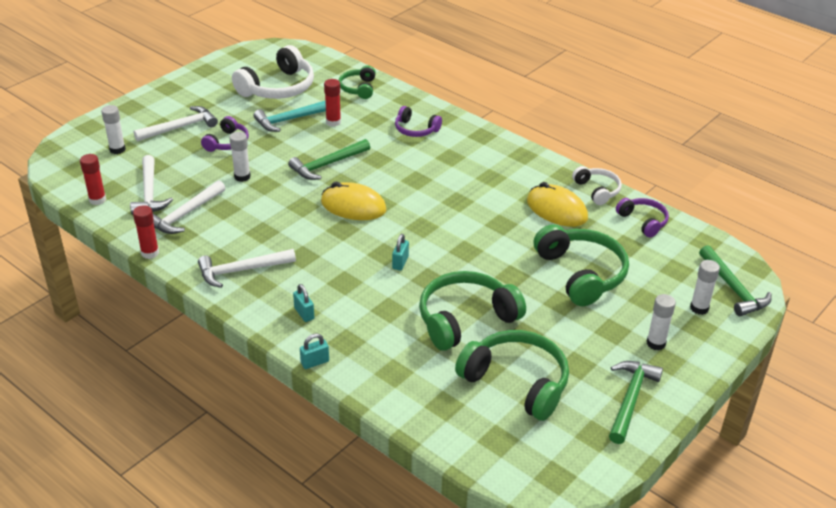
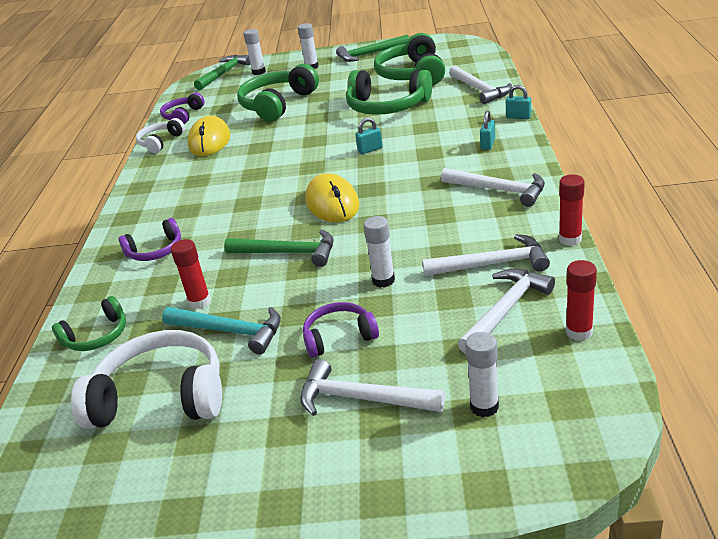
camera: 125 degrees left, 5 degrees down
purple headphones [395,106,442,137] -> purple headphones turned 75 degrees clockwise [119,218,181,261]
none -> white hammer [449,66,512,104]

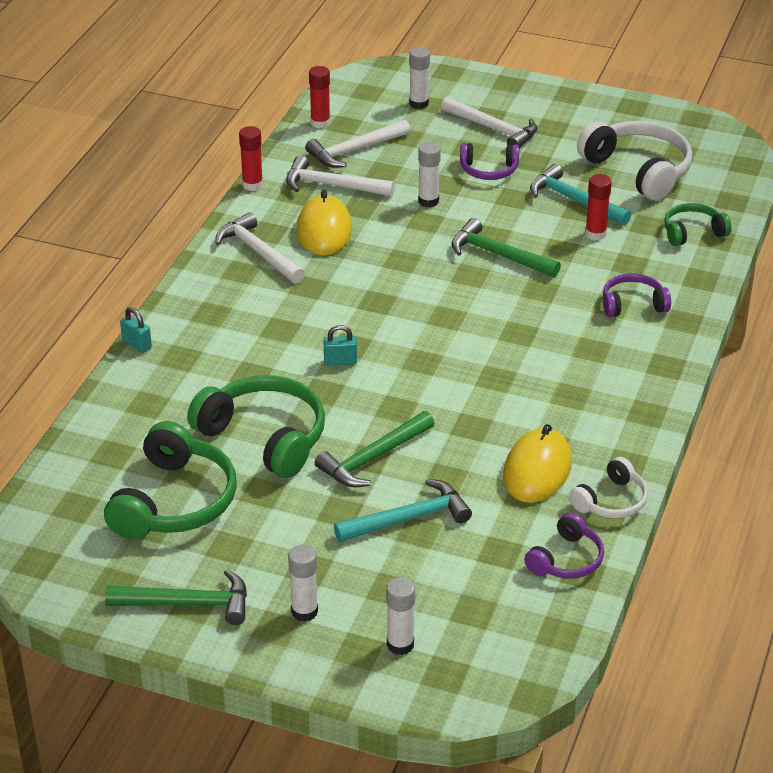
camera: 165 degrees left, 5 degrees up
white headphones [71,330,222,429] -> white headphones turned 150 degrees counterclockwise [577,121,692,201]
green hammer [194,55,250,90] -> green hammer moved to [315,411,435,487]
green headphones [237,64,319,121] -> turquoise hammer [334,479,472,542]
yellow mouse [305,173,360,222] -> yellow mouse moved to [297,190,352,255]
white hammer [449,66,512,104] -> none
turquoise padlock [480,110,495,150] -> none

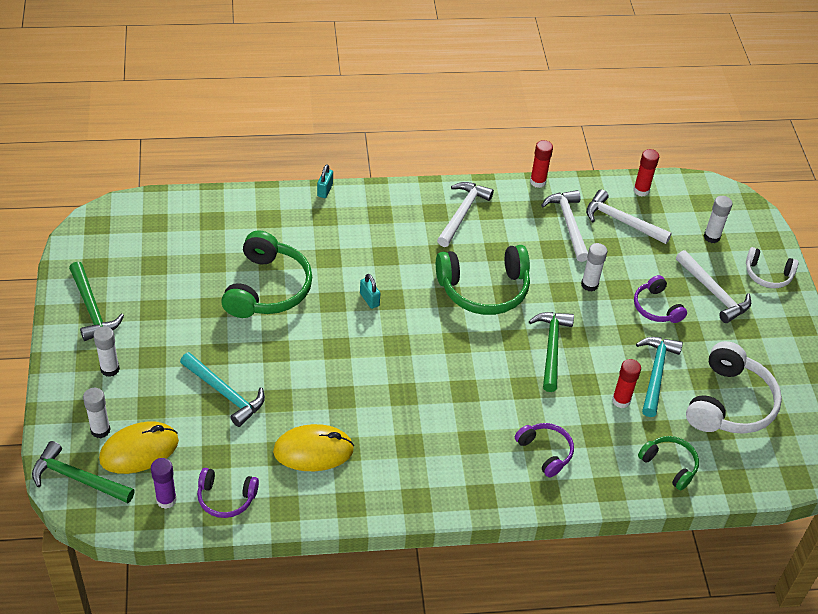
camera: 60 degrees right, 10 degrees up
green headphones [104,421,237,539] -> green headphones moved to [436,245,530,315]
yellow mouse [297,190,352,255] -> yellow mouse moved to [99,421,179,474]
green hammer [315,411,435,487] -> green hammer moved to [32,441,135,503]
white hammer [441,97,538,149] -> white hammer turned 45 degrees counterclockwise [676,250,751,323]
white headphones [569,457,648,519] -> white headphones moved to [746,247,799,288]
none -> purple glue stick [151,458,177,509]

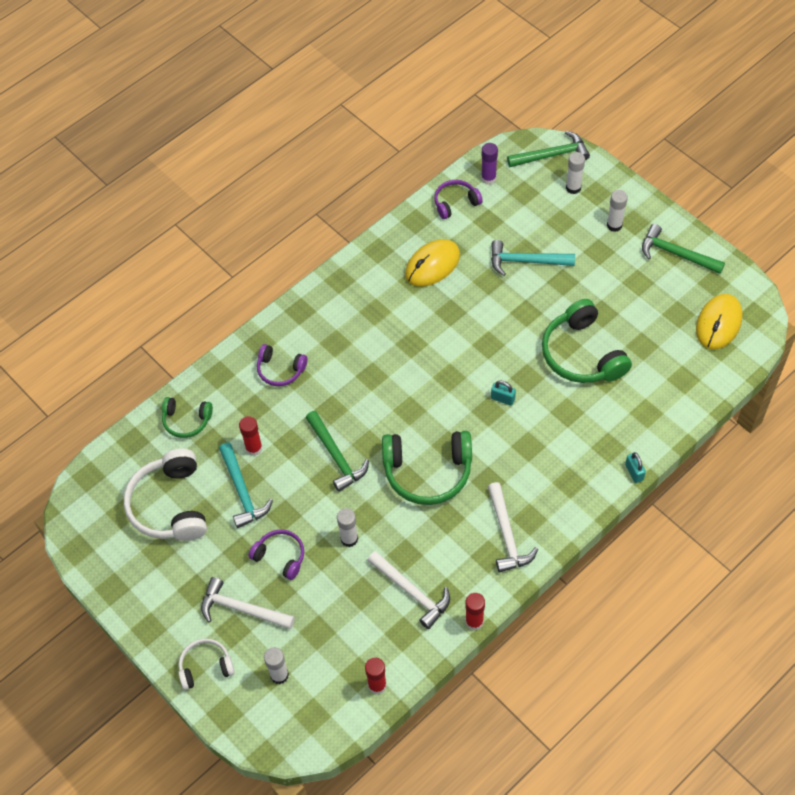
camera: 150 degrees right, 10 degrees up
yellow mouse [99,421,179,474] -> yellow mouse moved to [696,294,743,350]
green headphones [436,245,530,315] -> green headphones turned 135 degrees counterclockwise [382,431,472,505]
white hammer [586,189,672,244] -> none

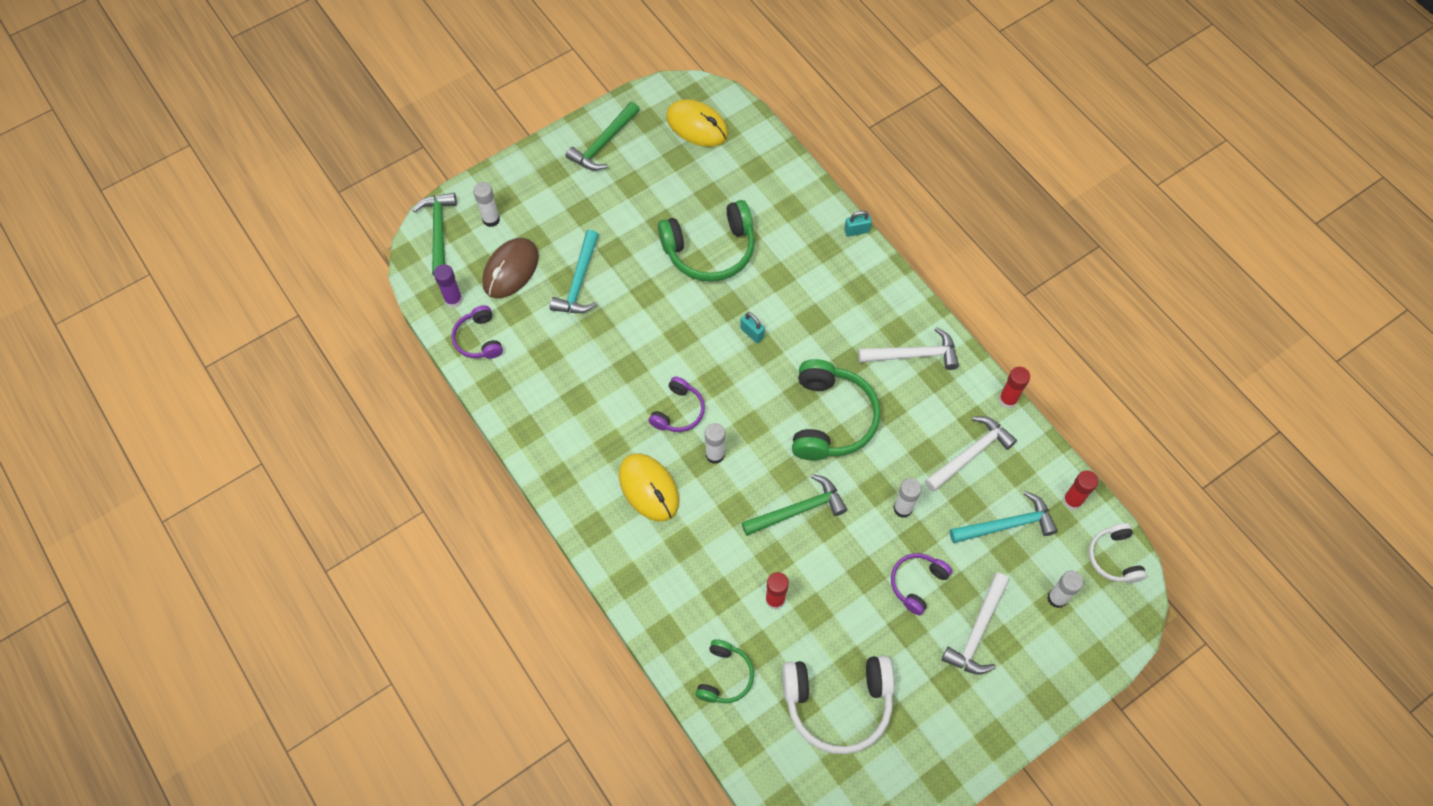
camera: 85 degrees left, 5 degrees up
white headphones [179,638,235,690] -> white headphones moved to [1089,523,1147,583]
turquoise hammer [219,443,273,528] -> turquoise hammer moved to [950,491,1058,543]
purple headphones [257,344,307,386] -> purple headphones moved to [649,376,705,432]
yellow mouse [405,239,460,287] -> yellow mouse moved to [619,453,679,521]
turquoise padlock [491,381,516,406] -> turquoise padlock turned 75 degrees counterclockwise [740,312,765,343]
white glue stick [607,190,628,232] -> white glue stick moved to [705,423,725,464]
none -> brown mouse [482,238,539,298]

